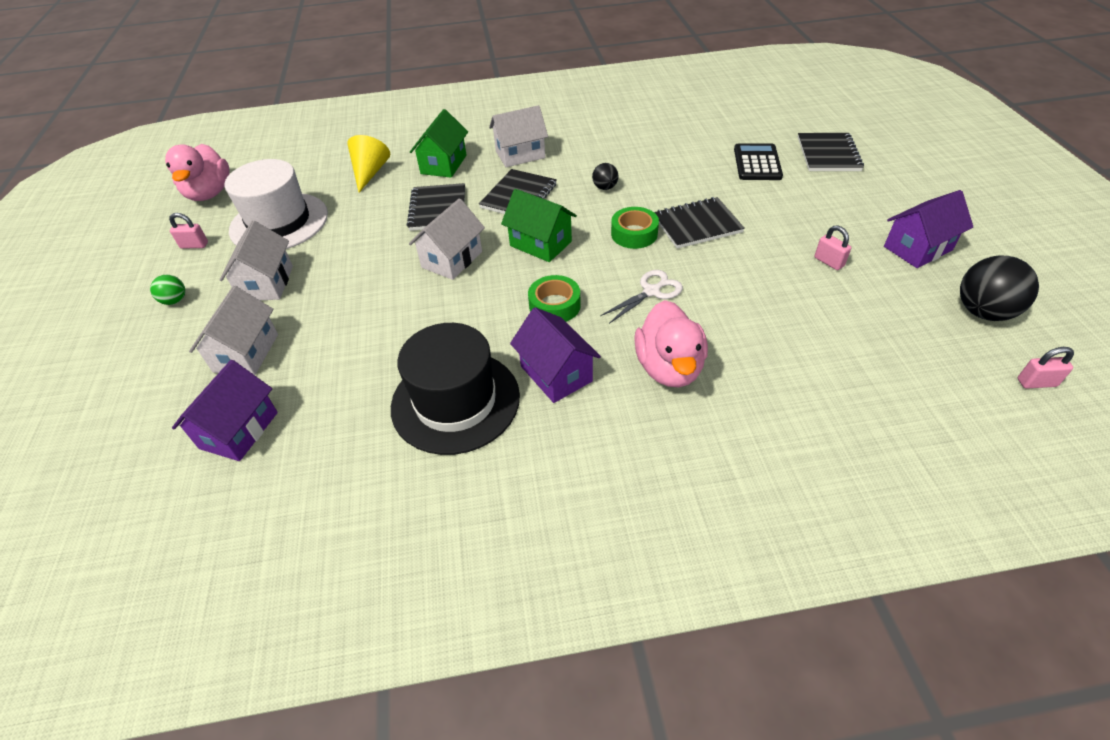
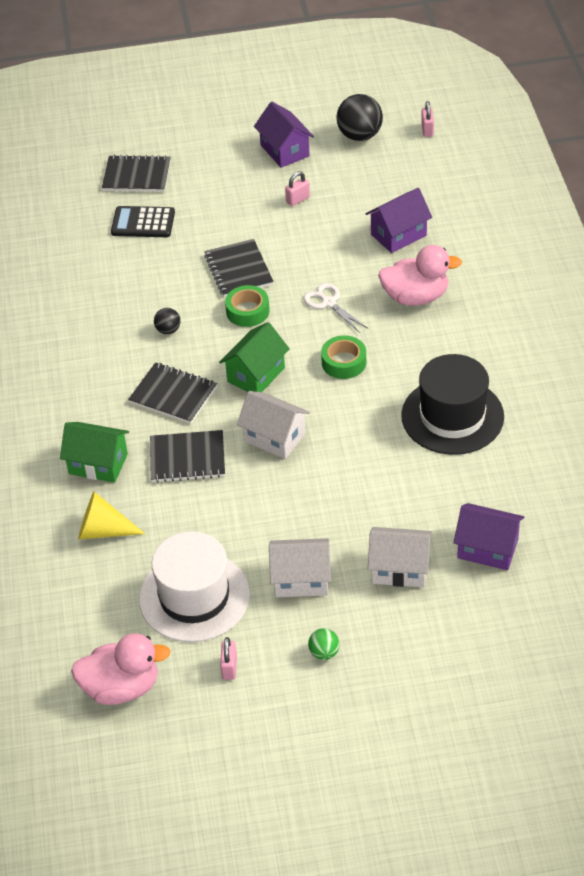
camera: 90 degrees left, 0 degrees up
white house [489,105,548,167] -> none
purple house [510,307,601,403] -> purple house moved to [366,188,432,253]

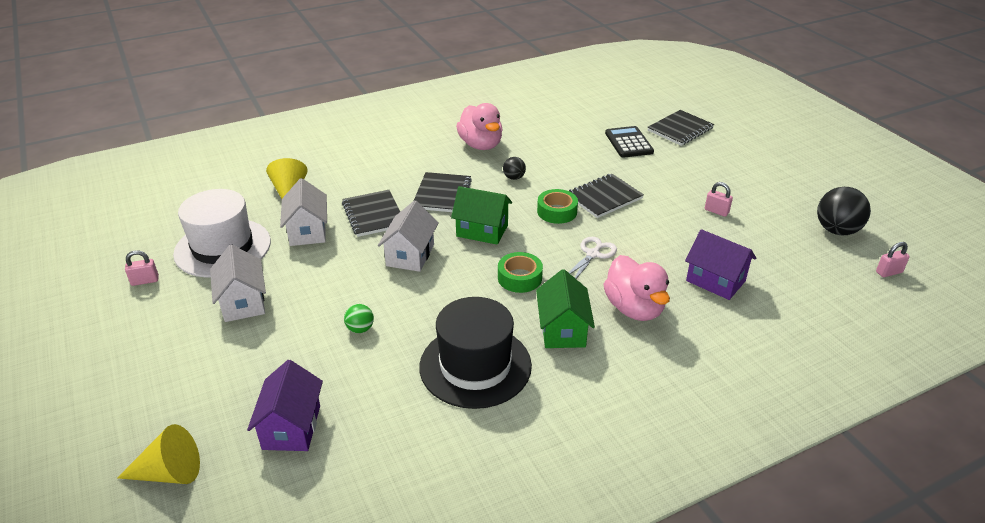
camera: 70 degrees right, 10 degrees down
green house [60,422,129,483] -> green house moved to [536,269,595,348]
pink duck [71,633,171,705] -> pink duck moved to [456,103,503,150]
black notebook [102,155,171,192] -> black notebook turned 60 degrees clockwise [648,110,714,146]
purple house [254,102,314,168] -> none
green ball [308,628,340,660] -> green ball moved to [344,304,374,333]
white house [368,527,432,587] -> white house moved to [280,178,327,246]
none -> yellow cone [117,424,200,484]

